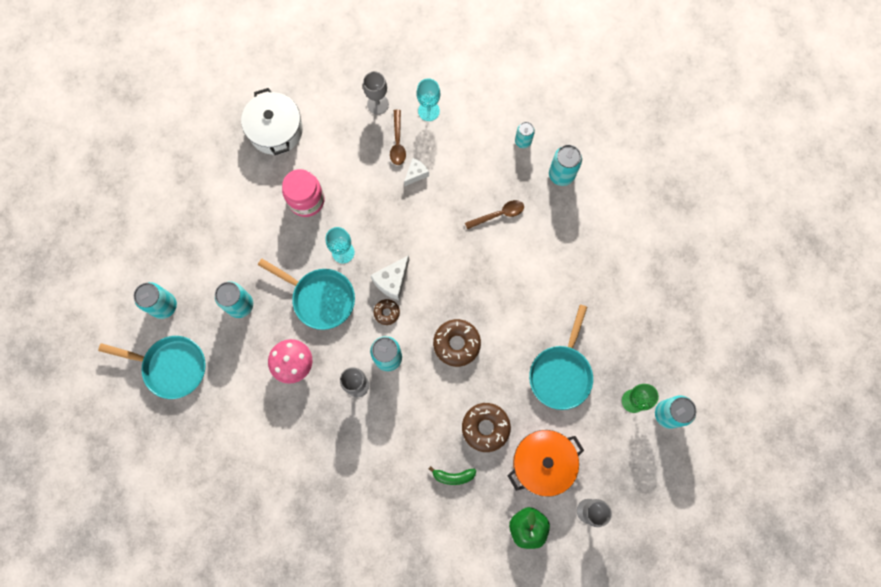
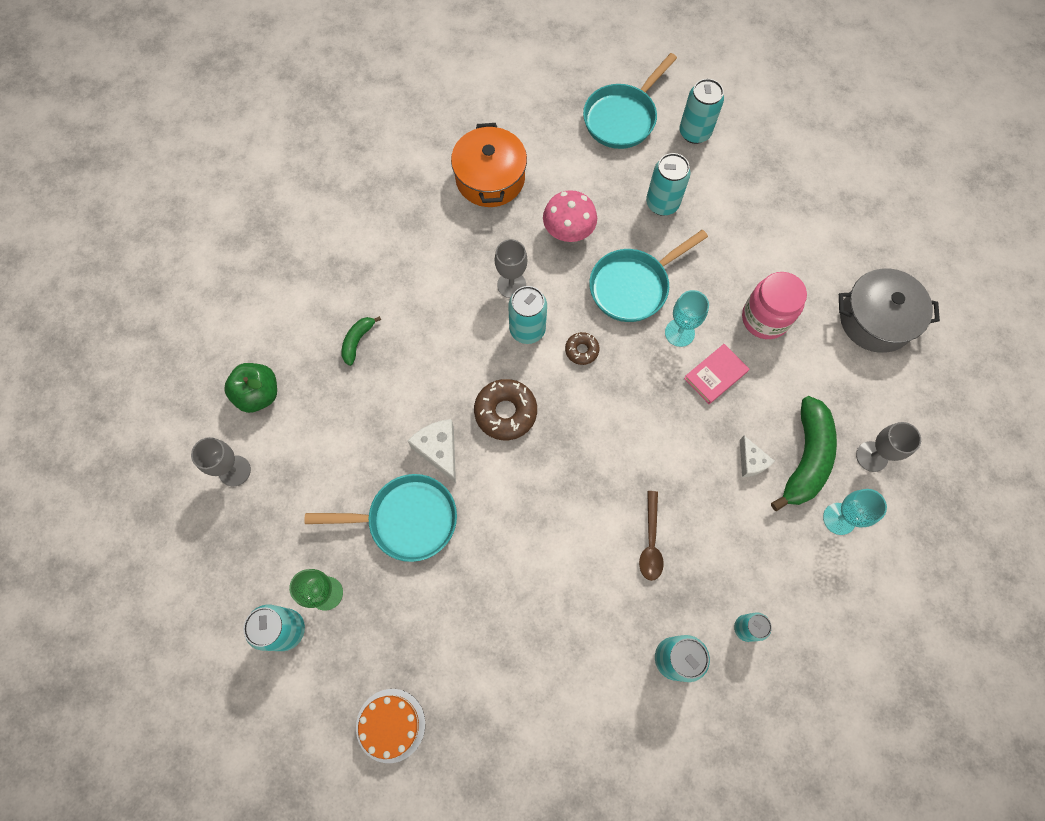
camera: 115 degrees right, 5 degrees down
white pot [241,88,303,155] -> grey pot [839,268,940,353]
white cheese [370,255,409,300] -> white cheese moved to [408,419,456,483]
brown spoon [390,110,406,165] -> green banana [771,396,837,511]
brown donut [462,403,511,452] -> none
orange pot [508,430,584,497] -> orange pot moved to [451,123,527,207]
turquoise pan [529,305,593,410] -> turquoise pan turned 135 degrees clockwise [304,474,457,562]
none -> orange cake [356,689,425,763]
none -> pink book [684,344,749,404]

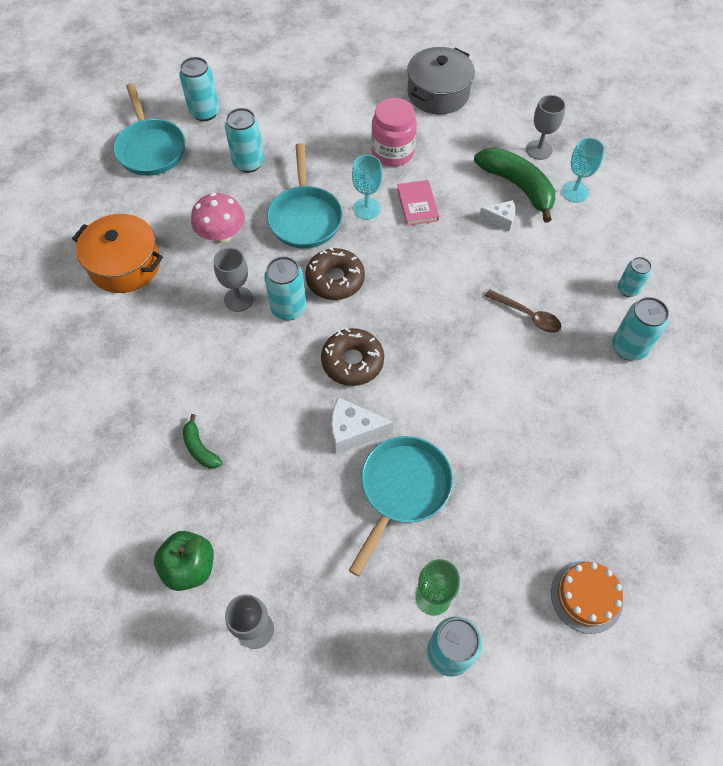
camera: 60 degrees left, 10 degrees down
brown donut [565,332,599,365] -> brown donut [305,247,365,300], size x1.79

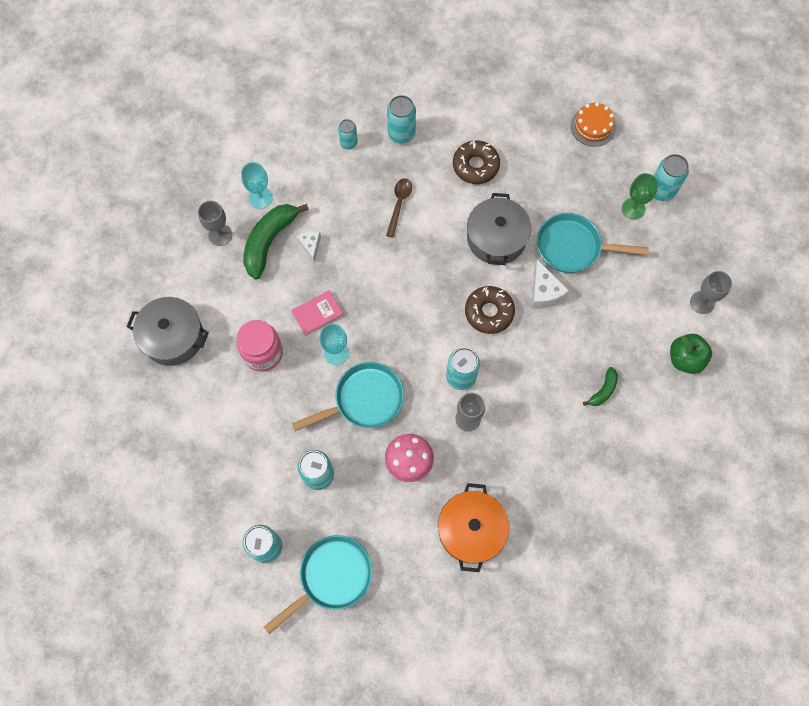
camera: 110 degrees left, 10 degrees up
brown donut [305,247,365,300] -> brown donut moved to [453,140,500,184]
none -> grey pot [467,193,531,265]

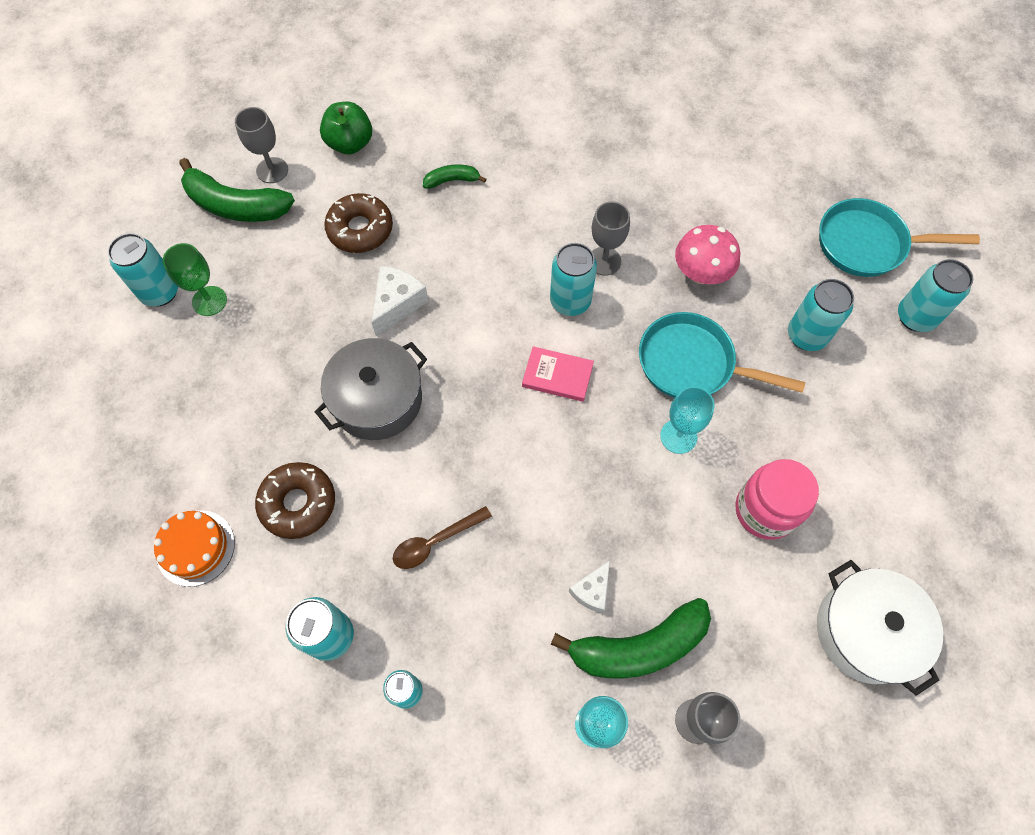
camera: 135 degrees left, 5 degrees down
grey pot [127,297,209,366] -> white pot [817,560,943,696]
pink book [291,290,344,336] -> pink book moved to [522,346,594,402]
orange pot [438,483,509,572] -> none
brown donut [465,286,515,334] -> brown donut moved to [324,193,393,253]
turquoise pan [537,213,649,273] -> none
orange cake [571,102,616,147] -> orange cake moved to [154,511,235,587]
none -> green banana [179,158,295,222]

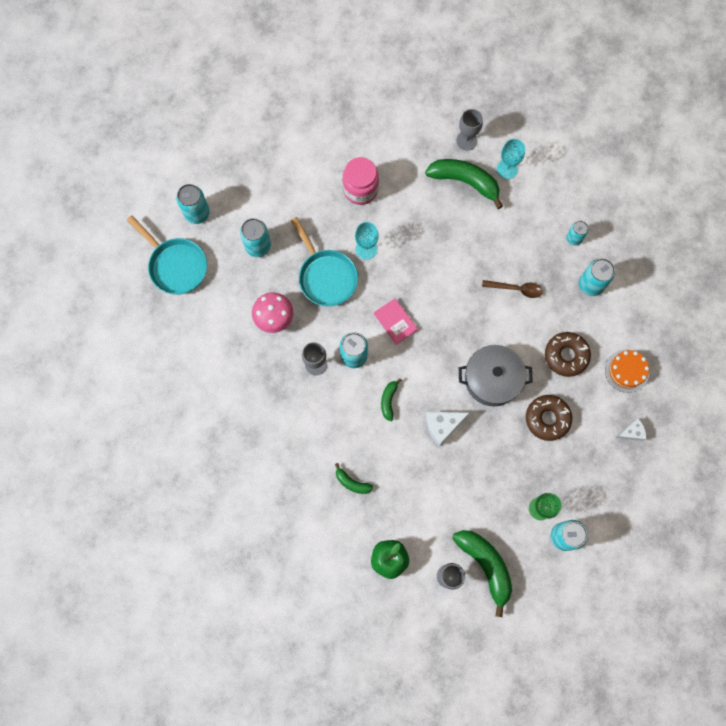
camera: 140 degrees left, 10 degrees up
brown donut [324,193,393,253] -> brown donut moved to [526,395,572,441]
white cheese [568,560,610,613] -> white cheese moved to [616,418,646,441]
white pot [817,560,943,696] -> none
none -> green banana [381,378,402,421]

